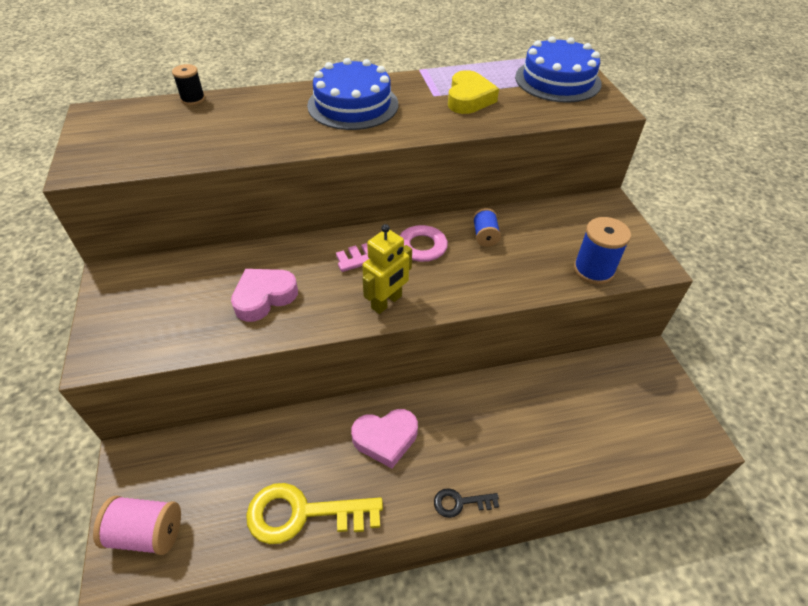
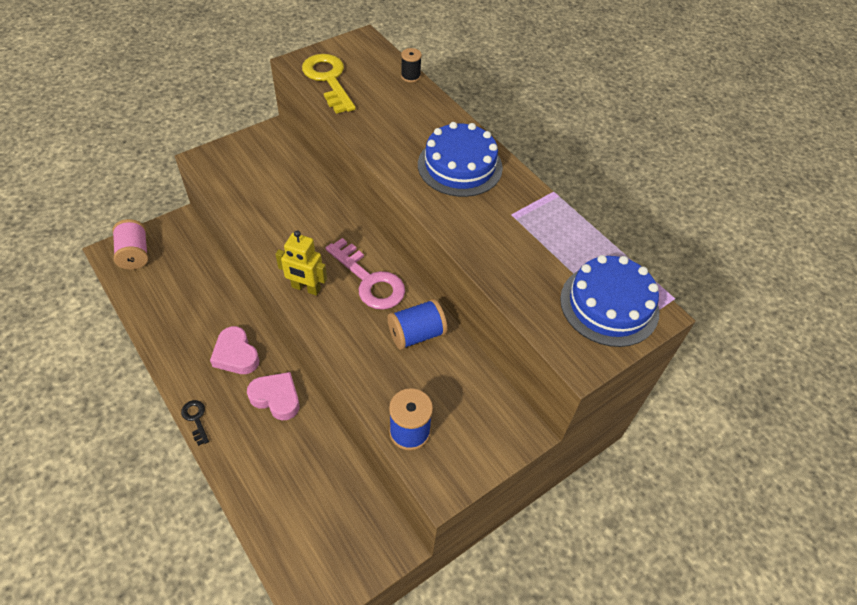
camera: 65 degrees right, 5 degrees up
pink heart [231,269,298,322] -> pink heart moved to [247,372,299,420]
yellow key [246,483,383,544] -> yellow key moved to [302,54,356,114]
yellow heart [448,70,499,114] -> none
blue spool [473,208,501,247] -> blue spool [388,299,447,350], size x1.61

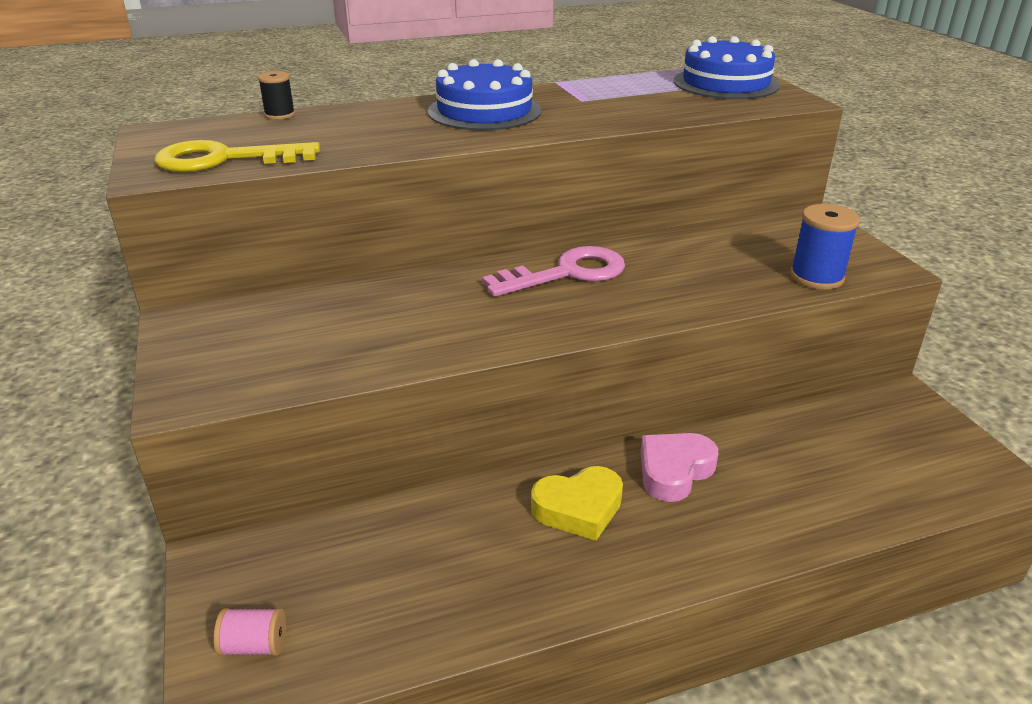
camera: 70 degrees left, 20 degrees down
pink spool [112,219,148,270] -> pink spool [214,608,286,656], size x0.62
black key [181,400,209,446] -> none
pink heart [210,326,260,374] -> yellow heart [531,466,623,541]
yellow robot [275,230,327,296] -> none
blue spool [388,299,447,350] -> none

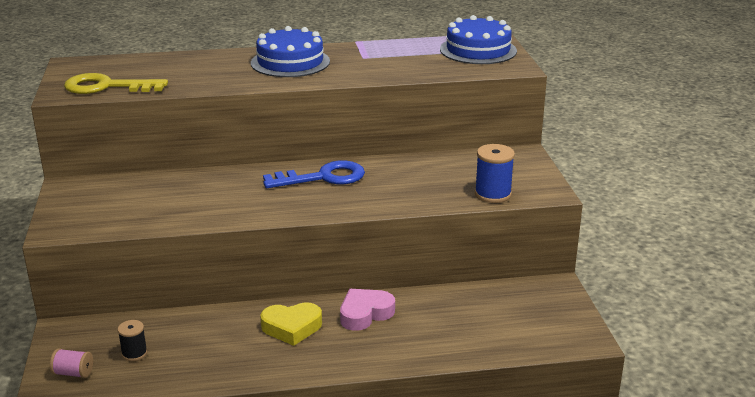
camera: 10 degrees right, 5 degrees down
black spool [258,71,295,120] -> black spool moved to [117,320,147,361]
pink key [482,246,625,297] -> blue key [263,160,365,188]

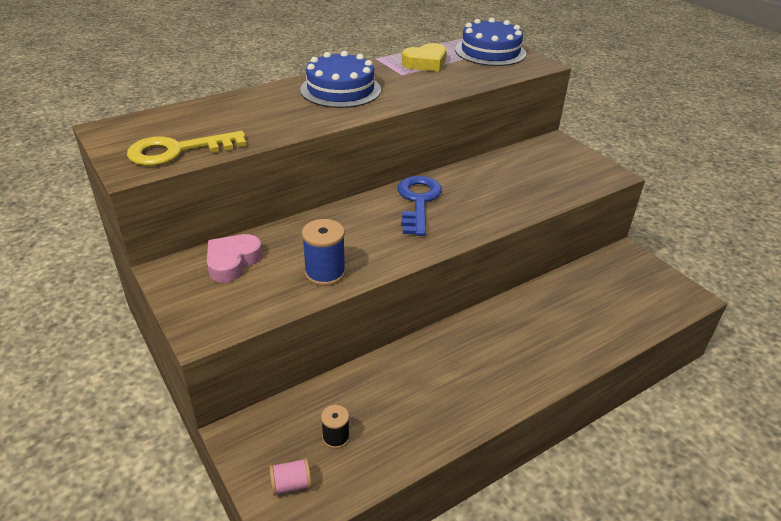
camera: 25 degrees left, 10 degrees up
yellow heart [260,302,322,346] -> yellow heart moved to [402,43,447,72]
blue key [263,160,365,188] -> blue key turned 45 degrees counterclockwise [398,176,442,236]
pink heart [340,289,395,331] -> pink heart moved to [207,234,263,282]
blue spool [475,144,515,203] -> blue spool moved to [302,219,346,286]

